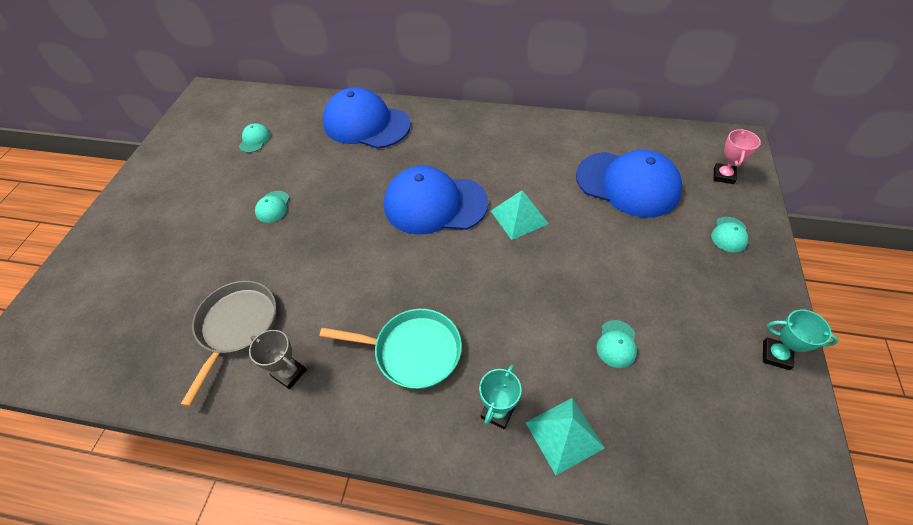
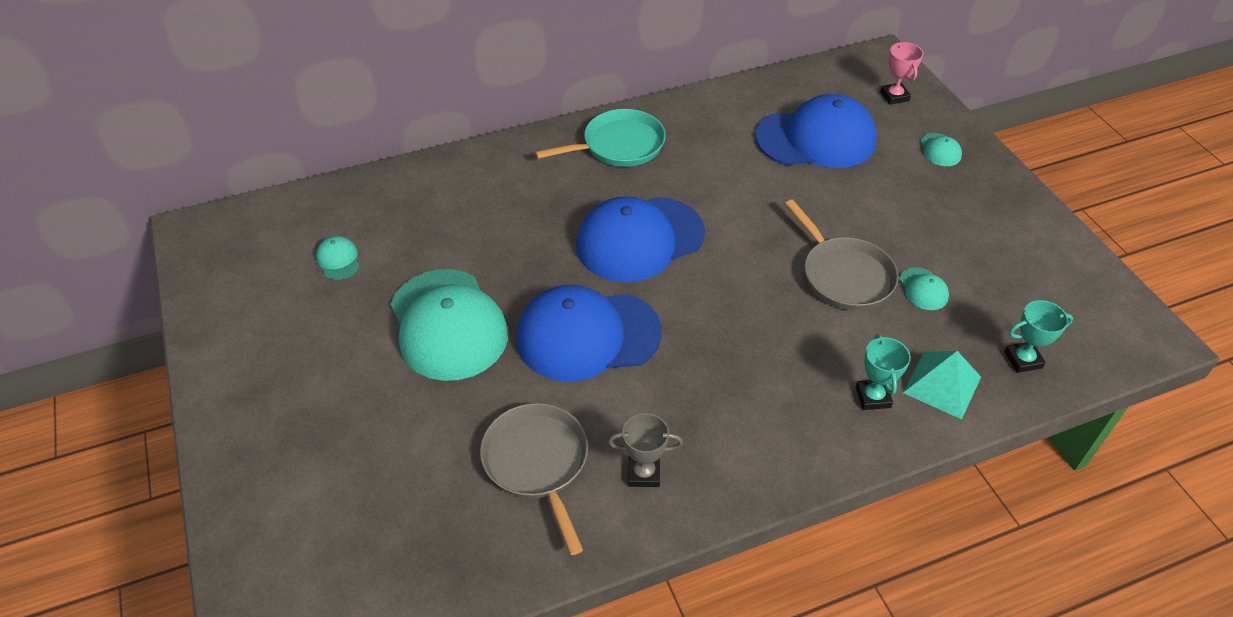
camera: 35 degrees left, 5 degrees down
turquoise cap [255,191,290,223] -> turquoise cap [390,269,508,381], size x2.48
turquoise pan [319,309,462,389] -> turquoise pan moved to [535,109,666,167]
blue cap [323,88,411,149] -> blue cap moved to [516,285,662,381]
turquoise pyramid [491,190,549,240] -> none
turquoise trophy [763,310,839,370] -> turquoise trophy moved to [1004,300,1073,373]
none -> grey pan [785,199,899,310]

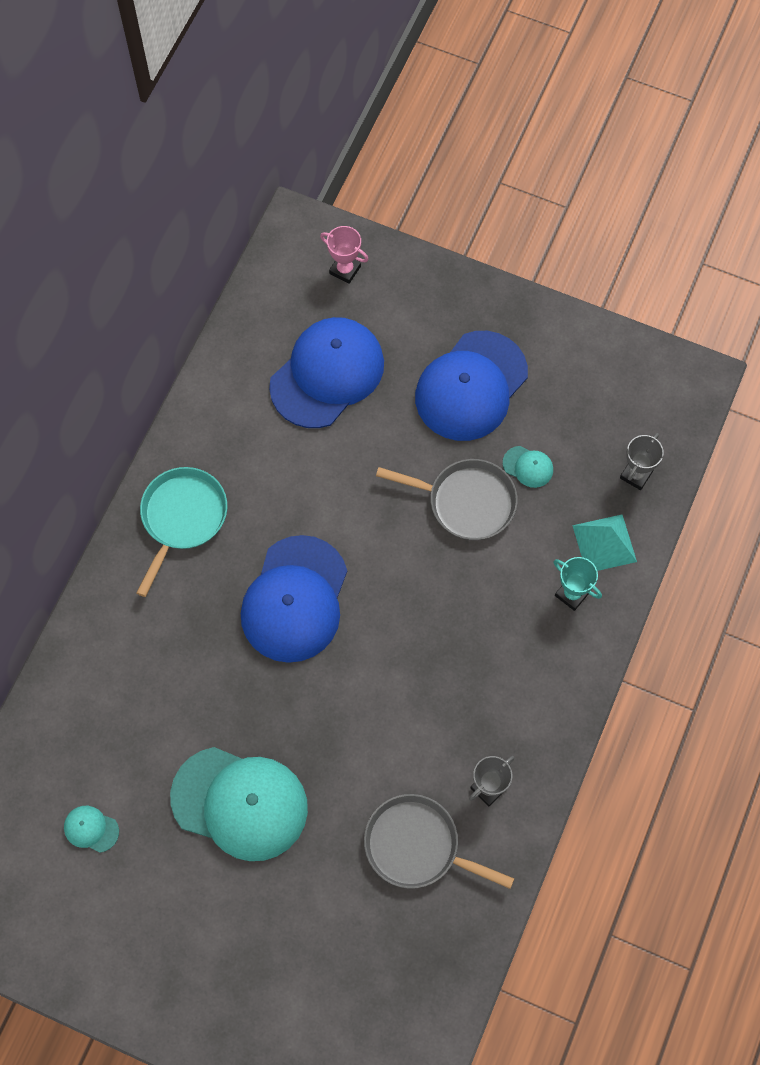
camera: 45 degrees left, 20 degrees up
blue cap [516,285,662,381] -> blue cap moved to [415,331,528,441]
turquoise cap [920,133,962,166] -> none
turquoise trophy [1004,300,1073,373] -> grey trophy [620,433,664,490]

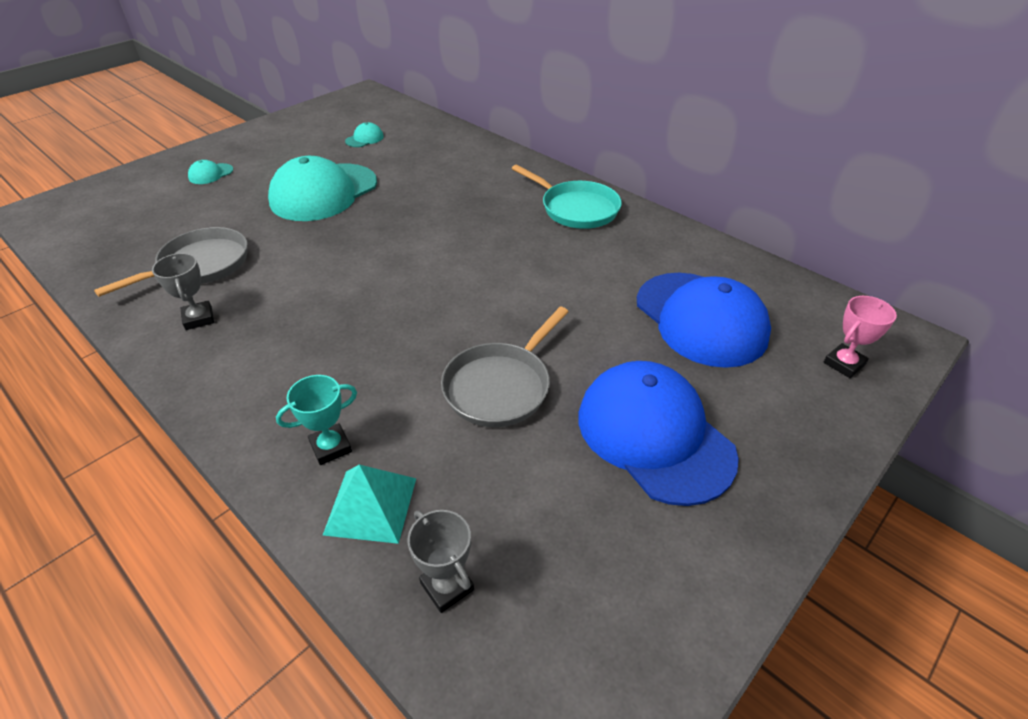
camera: 110 degrees right, 25 degrees down
blue cap [241,535,347,663] -> none
turquoise cap [503,446,553,488] -> turquoise cap moved to [188,160,233,184]

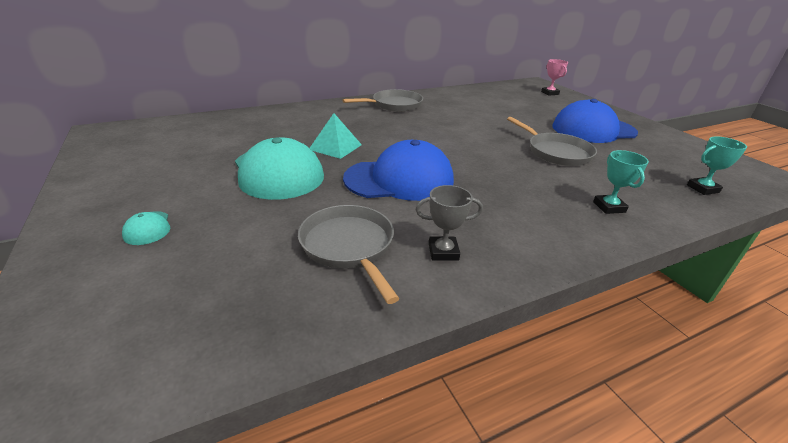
camera: 70 degrees left, 10 degrees down
turquoise pyramid [323,465,416,544] -> turquoise pyramid moved to [310,113,362,159]
turquoise cap [345,122,384,147] -> none
grey trophy [407,510,474,613] -> turquoise trophy [687,136,747,195]
turquoise pan [512,165,622,229] -> grey pan [342,89,423,112]
blue cap [637,273,771,368] -> blue cap moved to [343,140,454,201]

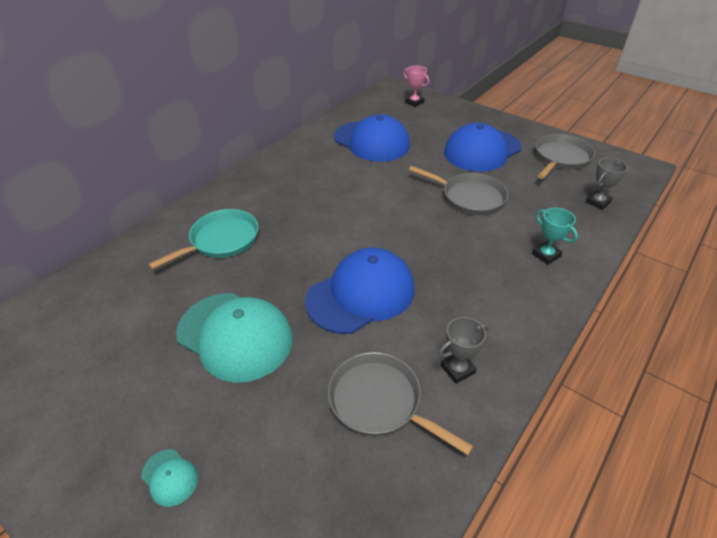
camera: 25 degrees left, 10 degrees up
turquoise pyramid [310,113,362,159] -> none
grey pan [342,89,423,112] -> grey pan moved to [536,134,595,179]
turquoise trophy [687,136,747,195] -> grey trophy [586,158,628,210]
none -> turquoise pan [148,209,258,269]
none -> blue cap [334,114,410,162]

